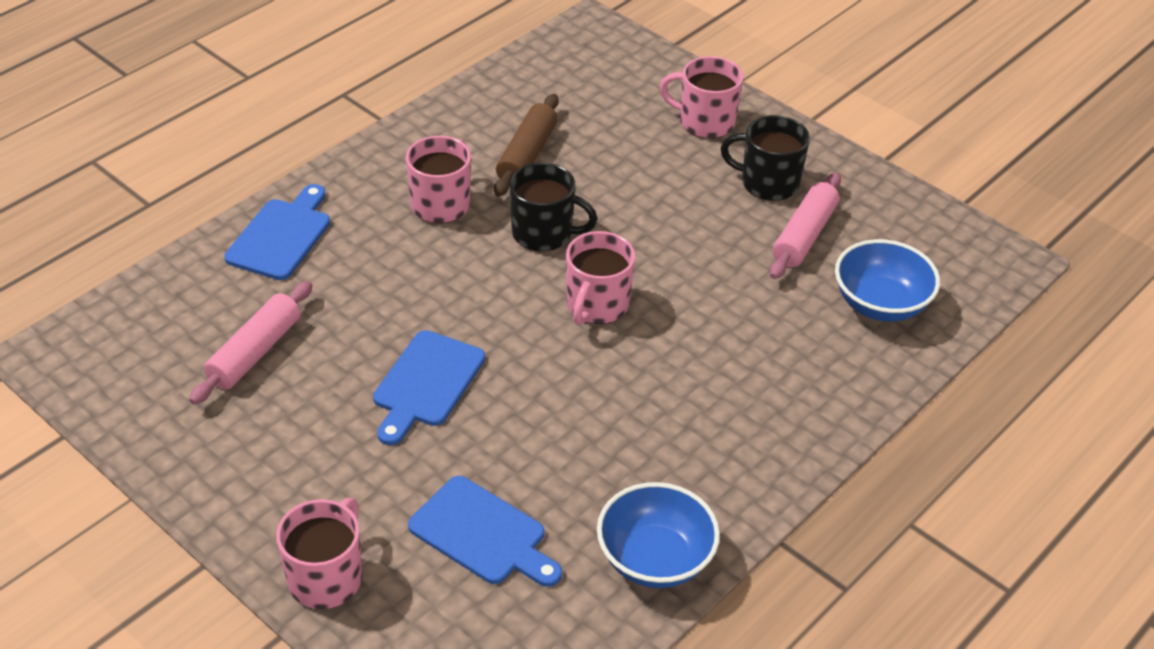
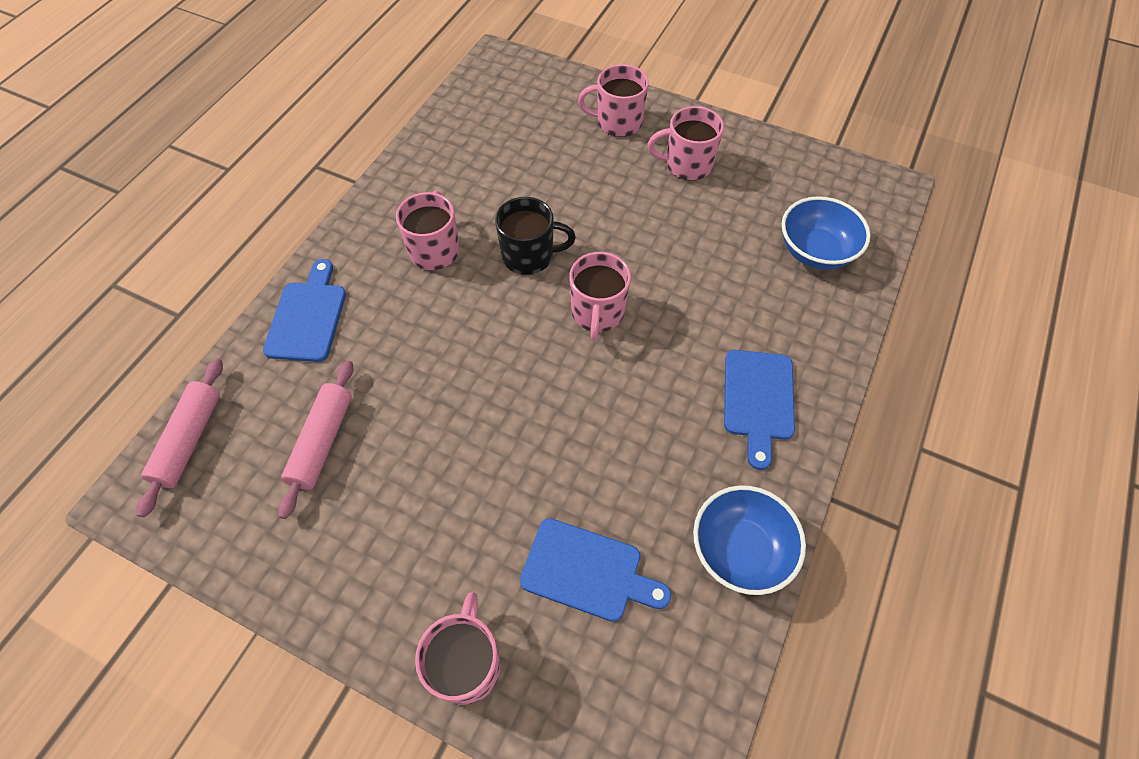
camera: 15 degrees left, 15 degrees up
blue cutting board [373,330,485,445] -> blue cutting board moved to [724,350,795,470]
brown rolling pin [494,94,559,197] -> none
black mug [720,115,810,201] -> pink mug [648,106,724,181]
pink rolling pin [770,172,841,279] -> pink rolling pin moved to [136,358,223,518]

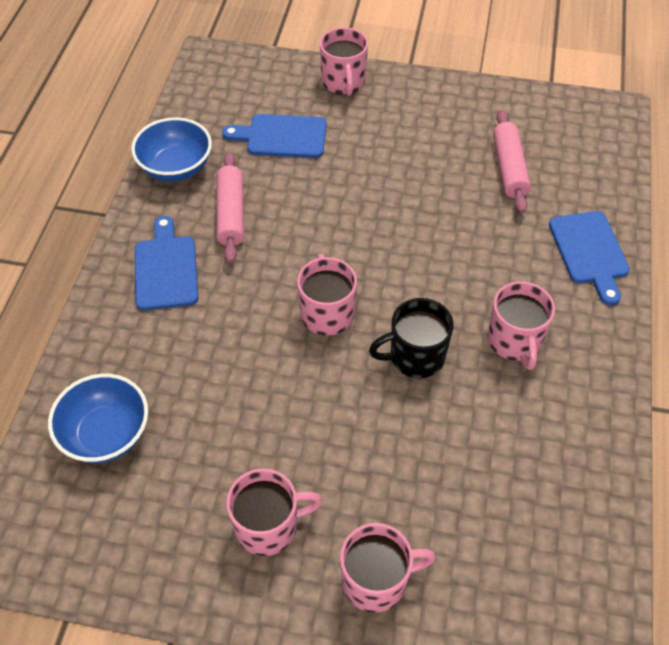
camera: 165 degrees right, 5 degrees down
pink rolling pin [136,358,223,518] -> pink rolling pin moved to [217,152,244,263]

